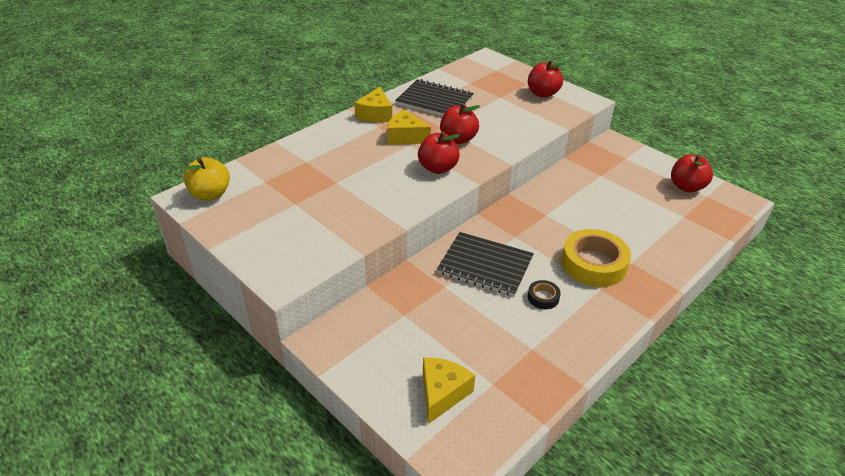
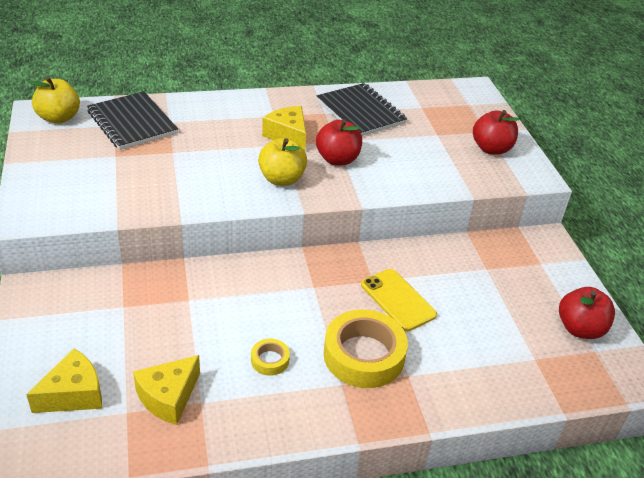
camera: 30 degrees right, 0 degrees up
yellow cheese [354,87,392,123] -> yellow cheese moved to [133,355,200,425]
red apple [418,132,460,174] -> yellow apple [258,138,307,186]
black notebook [437,232,534,297] -> black notebook moved to [87,91,178,150]
black tape [528,280,561,309] -> yellow tape [251,339,290,376]
none -> yellow phone [361,269,437,331]

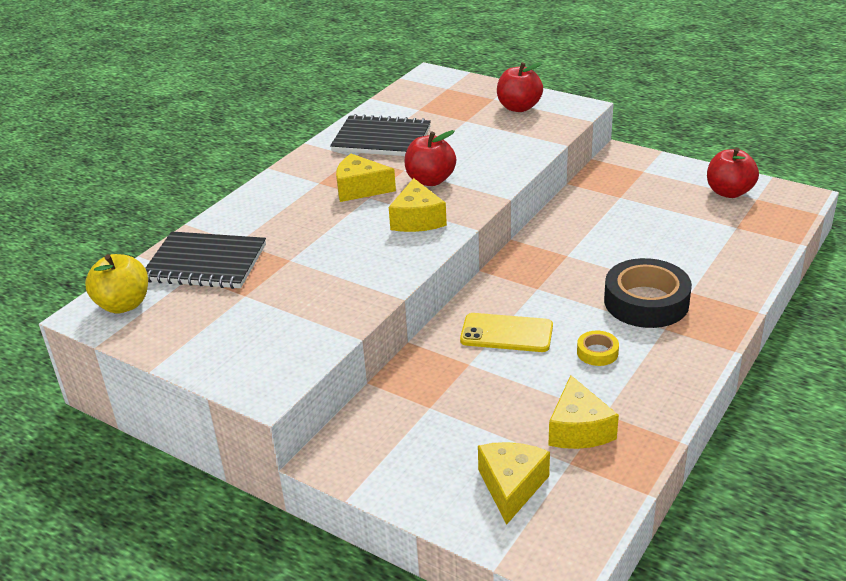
camera: 40 degrees left, 5 degrees down
yellow apple [258,138,307,186] -> yellow cheese [389,178,447,232]
yellow tape [324,309,408,388] -> black tape [604,258,692,328]
yellow phone [361,269,437,331] -> yellow phone moved to [460,313,553,352]

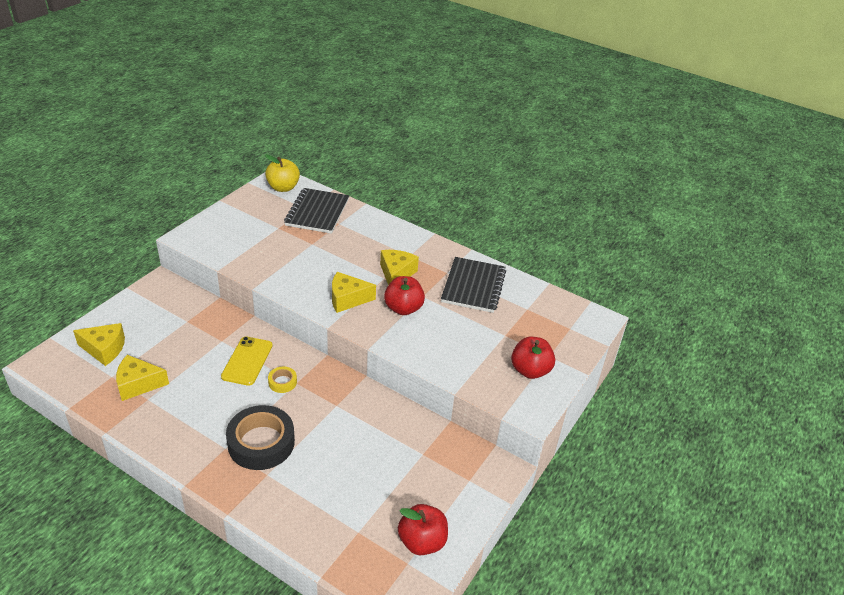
camera: 85 degrees right, 5 degrees up
yellow tape [577,331,619,366] -> yellow tape moved to [268,367,297,393]

